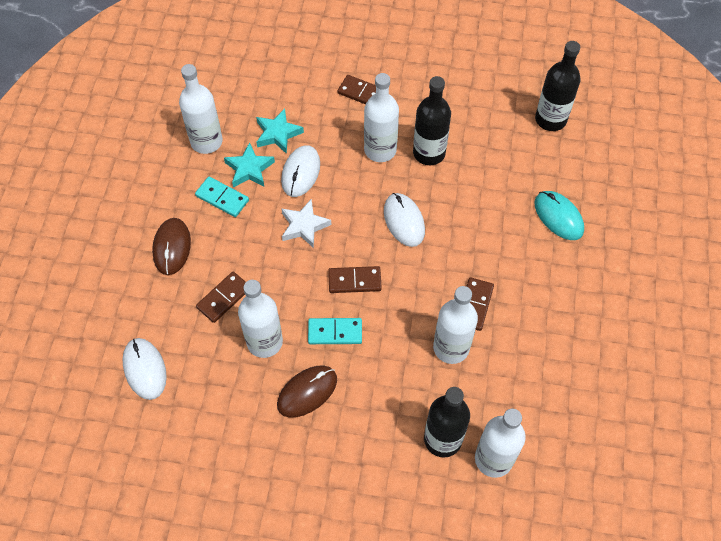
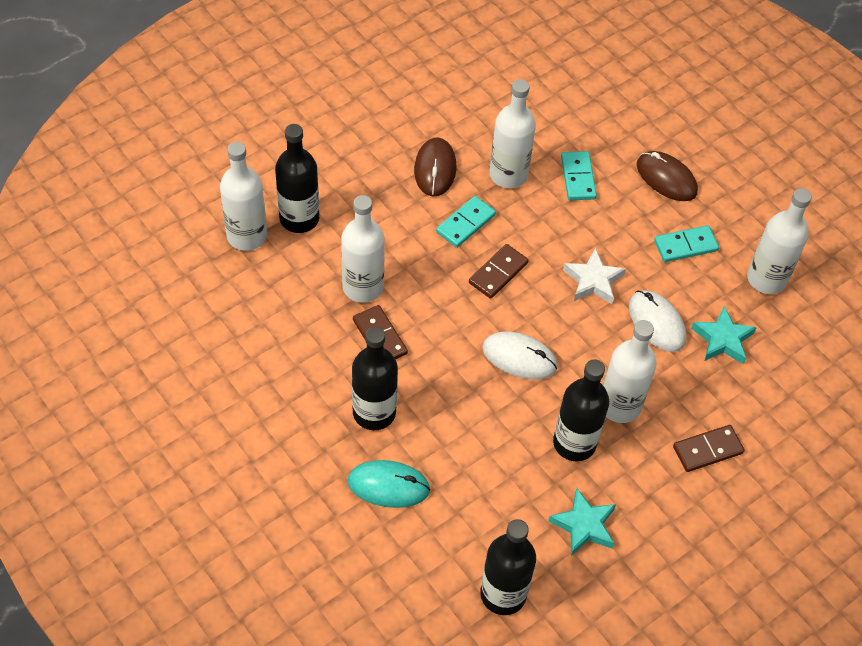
camera: 130 degrees right, 5 degrees down
white mouse [123,338,167,400] -> none
brown domino [196,272,246,323] -> turquoise domino [561,151,597,200]
turquoise star [224,142,275,188] -> turquoise star moved to [548,488,616,556]
none -> black bottle [352,327,398,430]

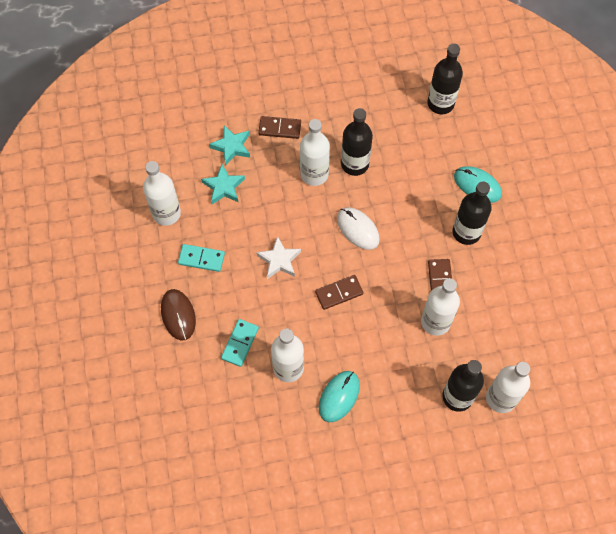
camera: 150 degrees left, 10 degrees up
brown mouse [414,137,456,196] -> turquoise mouse [319,371,360,422]
turquoise domino [436,196,496,248] -> none
turquoise star [548,488,616,556] -> turquoise star moved to [209,125,250,166]
white mouse [629,290,686,352] -> none

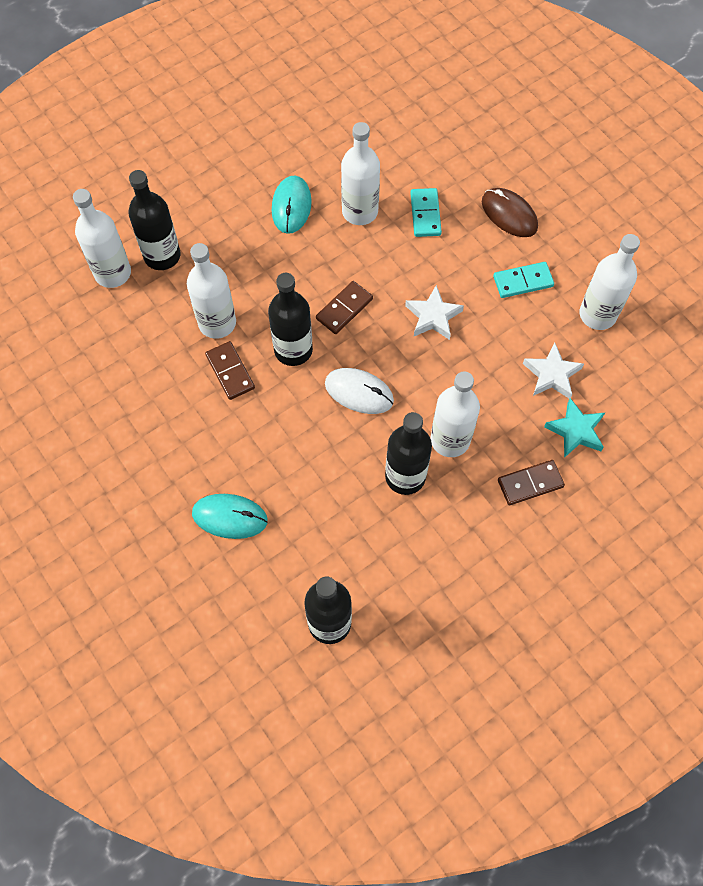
camera: 155 degrees right, 0 degrees up
turquoise star [201,164,245,204] -> white star [523,343,584,399]
black bottle [452,181,492,245] -> black bottle moved to [268,273,313,366]

